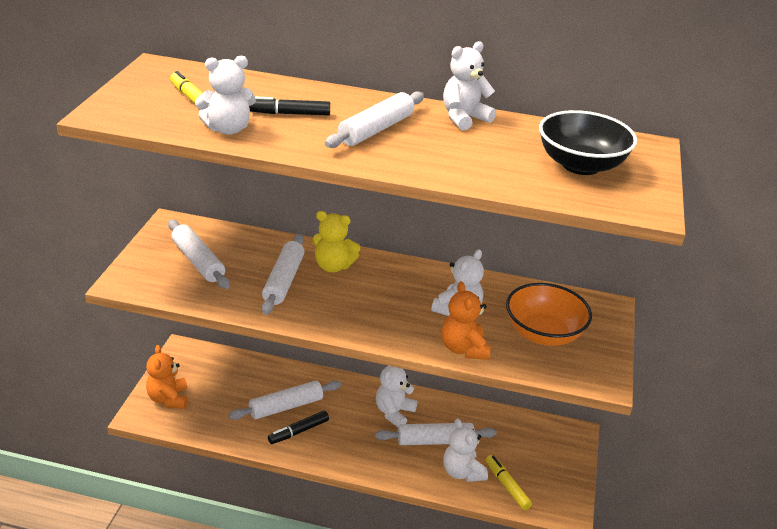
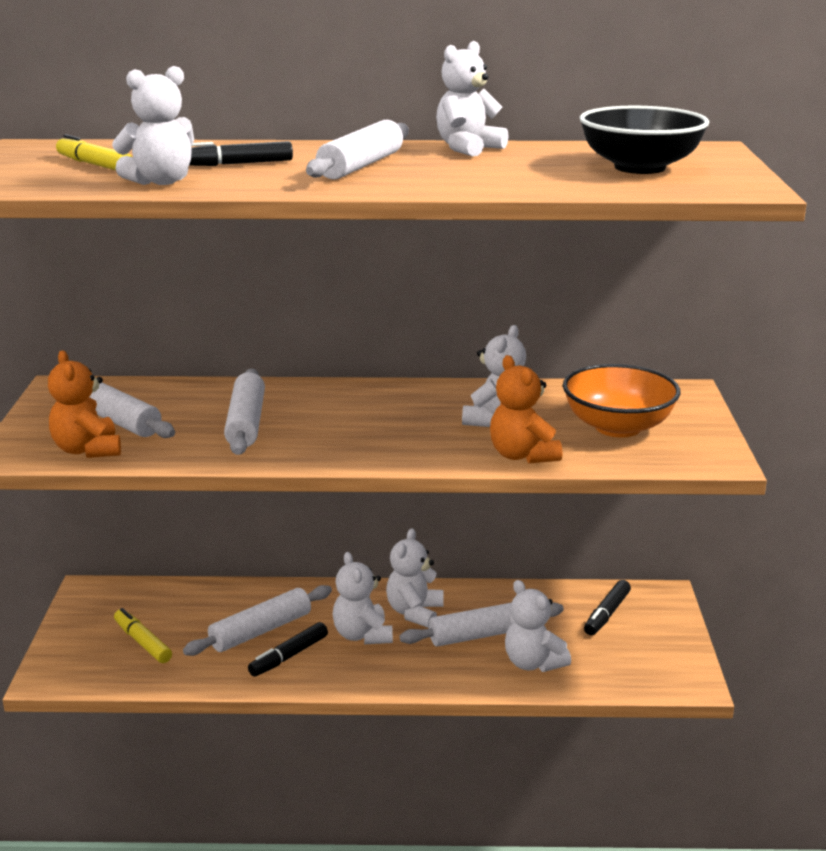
camera: 10 degrees left, 10 degrees down
orange teddy bear [146,345,187,409] -> orange teddy bear moved to [48,350,121,458]
yellow teddy bear [312,211,360,273] -> none
yellow marker [486,455,532,510] -> yellow marker moved to [114,608,172,663]
none -> white teddy bear [332,552,393,644]
none -> black marker [584,580,631,635]

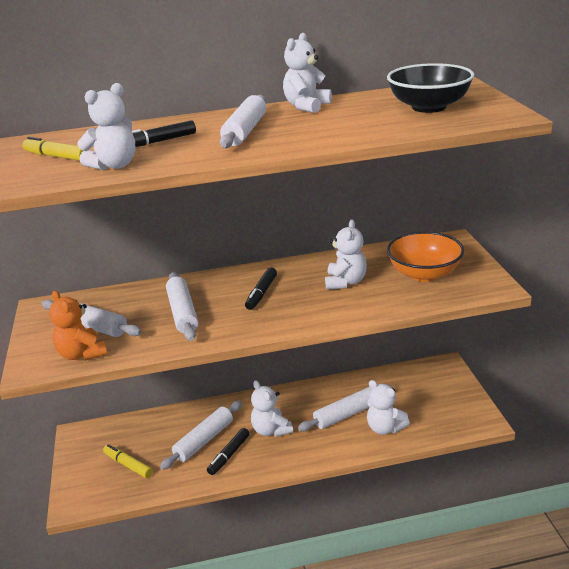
camera: 10 degrees left, 5 degrees up
white teddy bear [386,528,444,628] -> none
orange teddy bear [490,355,562,464] -> none
black marker [584,580,631,635] -> black marker moved to [245,267,277,310]

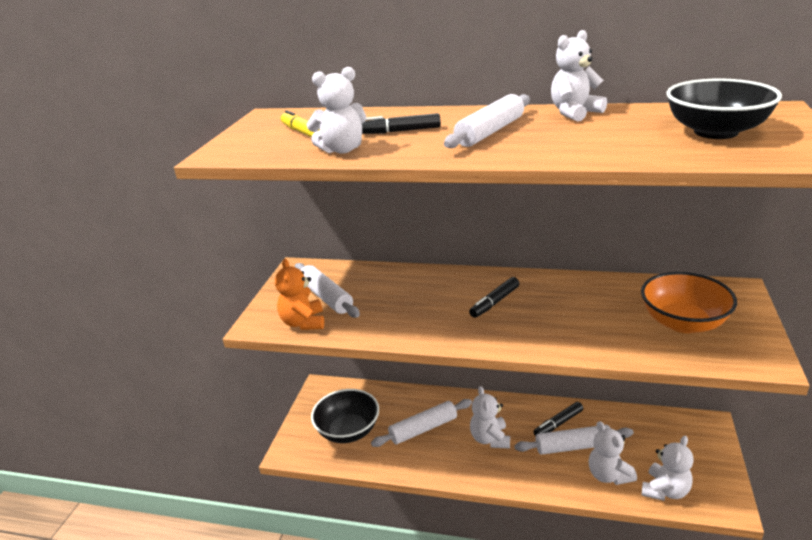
camera: 25 degrees right, 0 degrees up
yellow marker [103,444,153,478] -> black bowl [311,389,379,443]
white rolling pin [166,272,198,341] -> none
black marker [207,428,250,475] -> black marker moved to [533,402,583,436]
white teddy bear [325,219,367,290] -> white teddy bear moved to [642,436,694,501]

